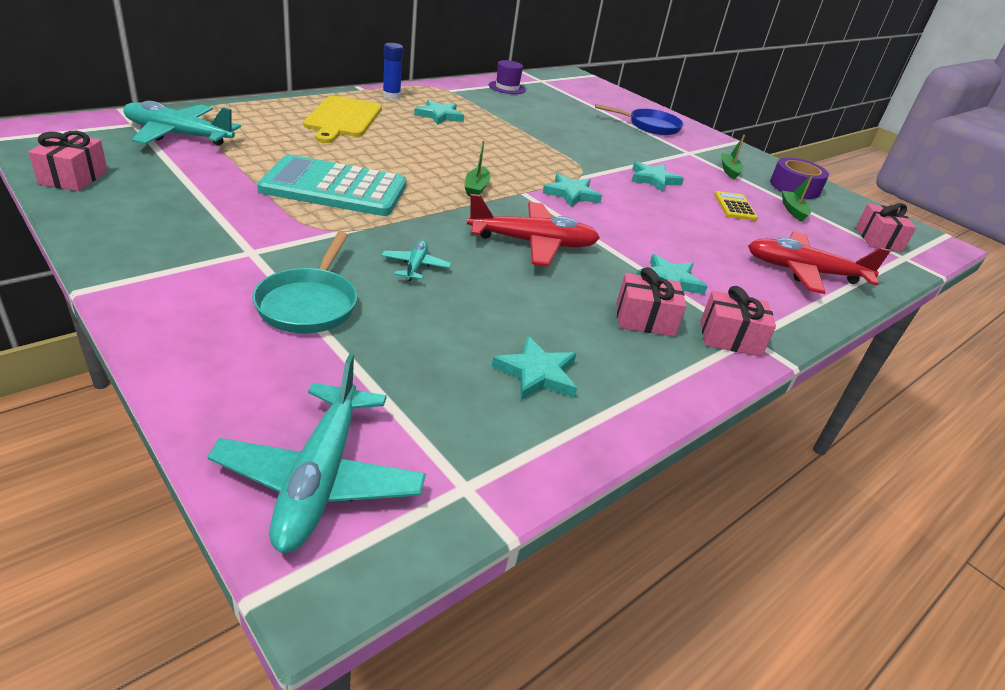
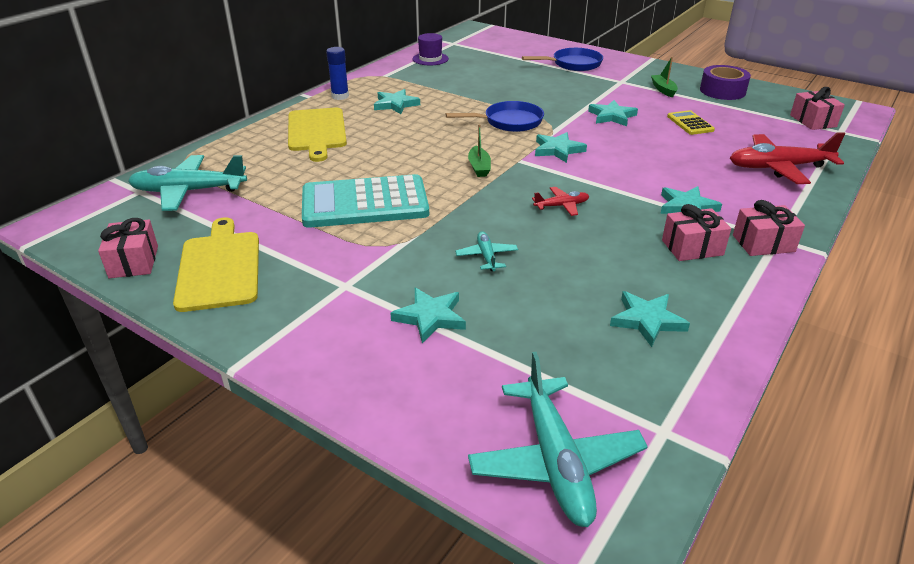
camera: 10 degrees left, 0 degrees up
turquoise pan [252,232,357,333] -> turquoise star [390,288,466,343]
red plane [467,194,600,266] -> red plane [532,187,589,216], size x0.50
green boat [782,173,814,222] -> none
none -> yellow cutting board [173,217,259,312]
none -> blue pan [446,101,544,132]

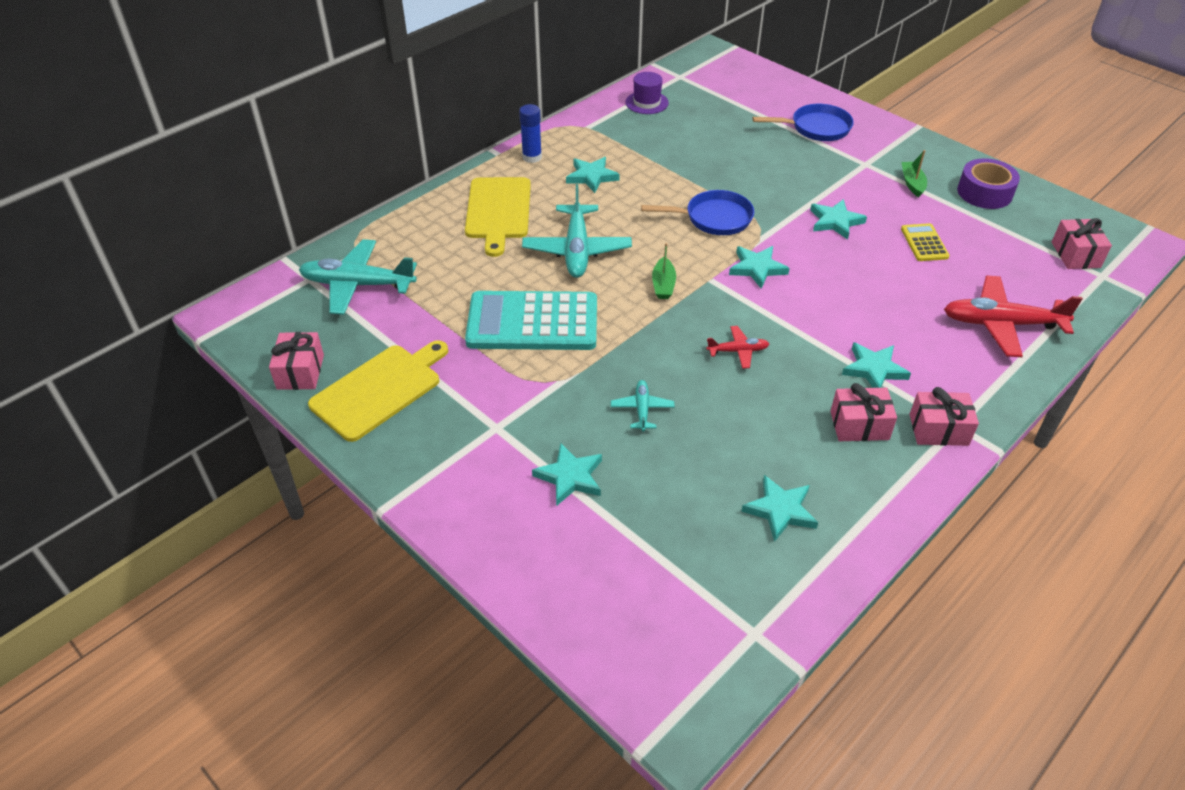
camera: 10 degrees right, 10 degrees up
yellow cutting board [173,217,259,312] -> yellow cutting board turned 45 degrees clockwise [308,340,448,442]
turquoise plane [468,352,648,527] -> turquoise plane moved to [522,184,632,278]

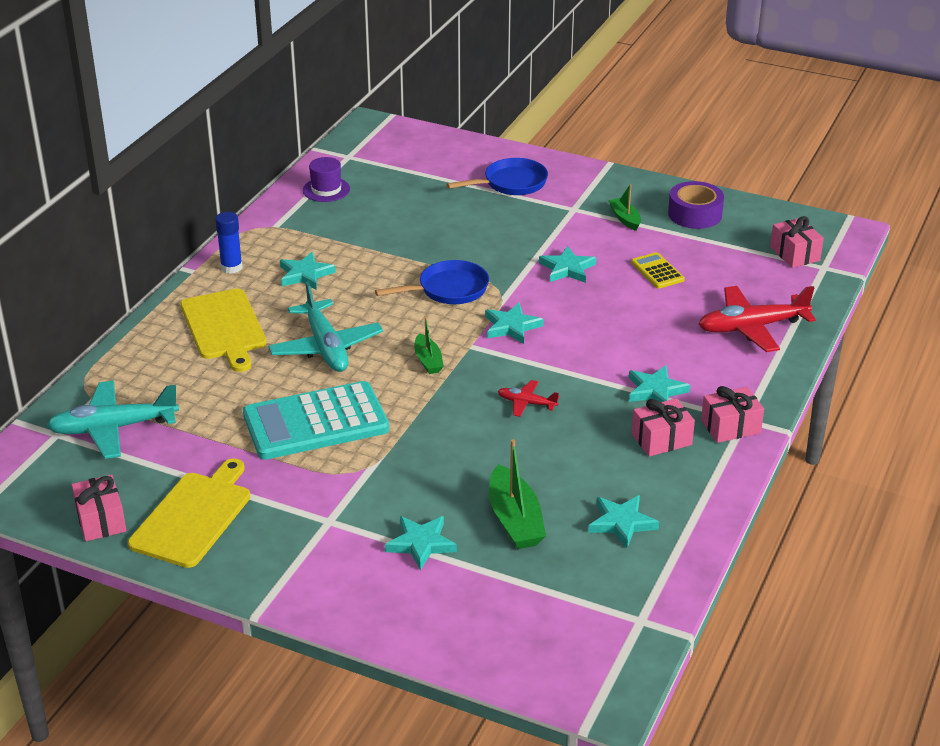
camera: 20 degrees left, 10 degrees down
turquoise plane [611,380,675,431] -> none
red plane [706,326,769,369] -> red plane turned 135 degrees counterclockwise [498,380,559,417]
none -> green boat [489,439,546,549]

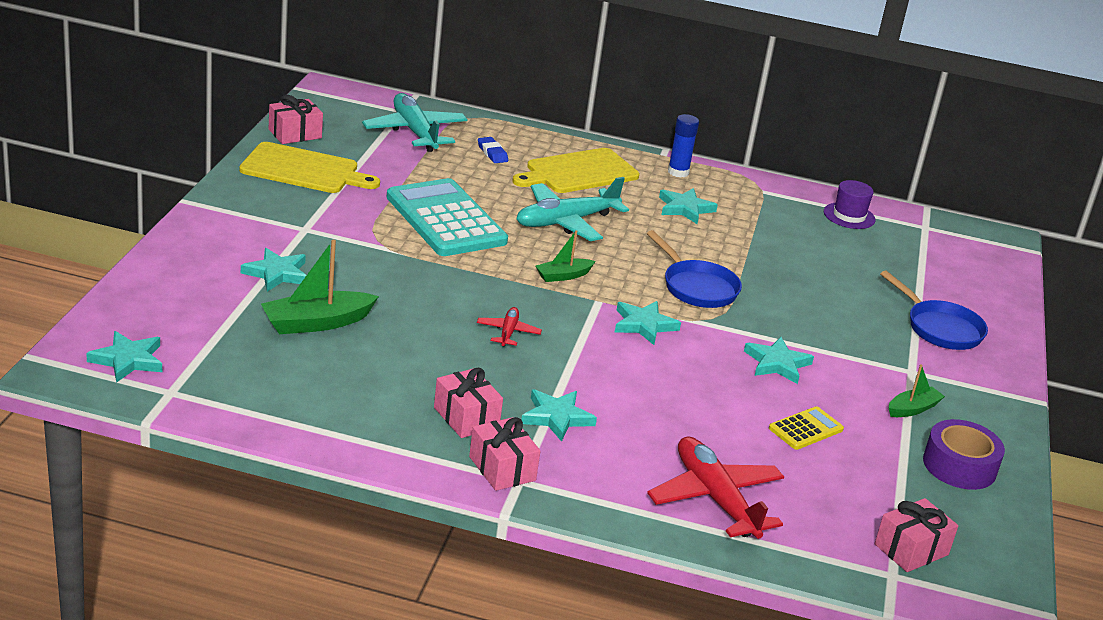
camera: 75 degrees right, 5 degrees down
turquoise star [588,495,659,548] -> turquoise star moved to [86,331,162,383]
none -> blue eraser [478,137,508,163]

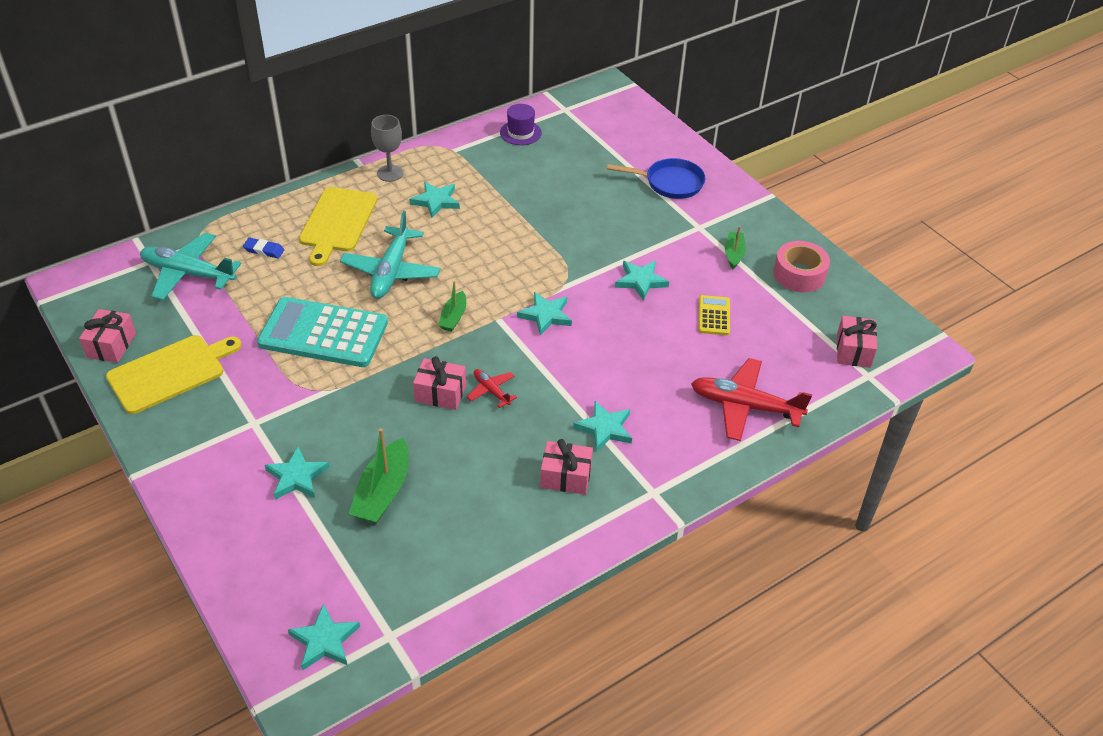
camera: 45 degrees left, 15 degrees up
pink gift [469,417,540,491] -> pink gift moved to [413,356,466,410]
blue pan [647,230,742,308] -> none
blue glue stick [668,114,699,177] -> grey goblet [371,115,403,182]
purple tape [923,419,1005,490] -> pink tape [773,241,830,292]

